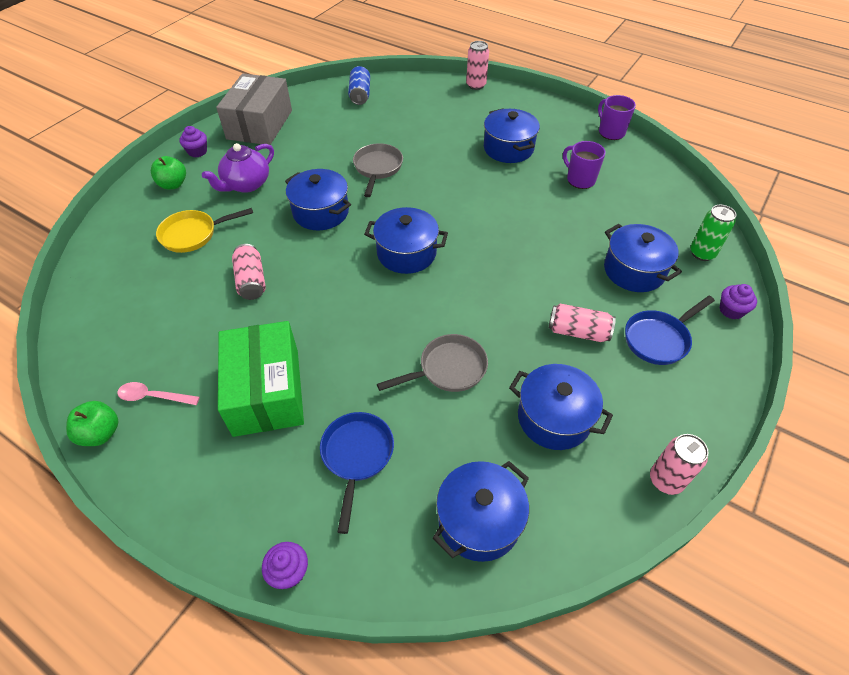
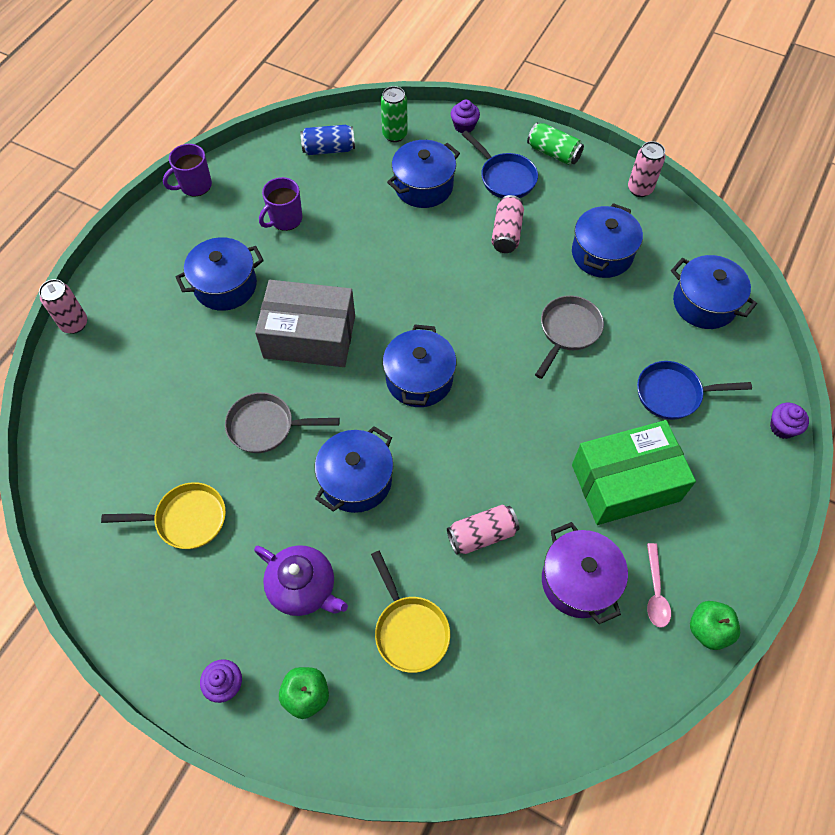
camera: 95 degrees left, 10 degrees up
grey box [216,73,292,145] -> grey box moved to [255,280,355,367]
blue can [348,66,370,105] -> blue can moved to [300,125,355,155]
grey pan [377,334,488,392] -> grey pan turned 60 degrees clockwise [535,295,604,379]
none -> yellow pan [101,482,226,549]
none -> green can [527,123,584,165]
none -> purple pot [542,522,628,624]

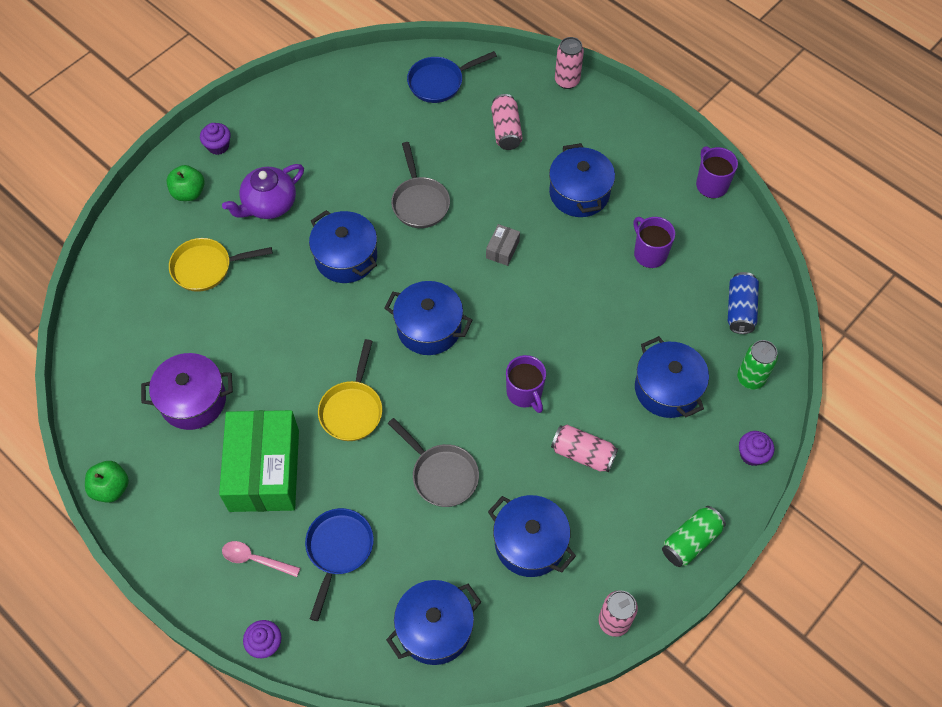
camera: 105 degrees right, 0 degrees up
yellow pan [101,482,226,549] -> yellow pan moved to [318,339,382,441]
grey pan [225,392,340,453] -> grey pan turned 150 degrees clockwise [391,142,450,228]
grey box [255,280,355,367] -> grey box [486,224,520,266], size x0.40
pink can [447,505,519,554] -> pink can moved to [491,94,523,150]
blue pan [462,131,538,198] -> blue pan moved to [407,51,497,103]
pink spoon [647,543,671,628] -> pink spoon moved to [222,541,300,577]
none -> purple mug [506,355,546,413]

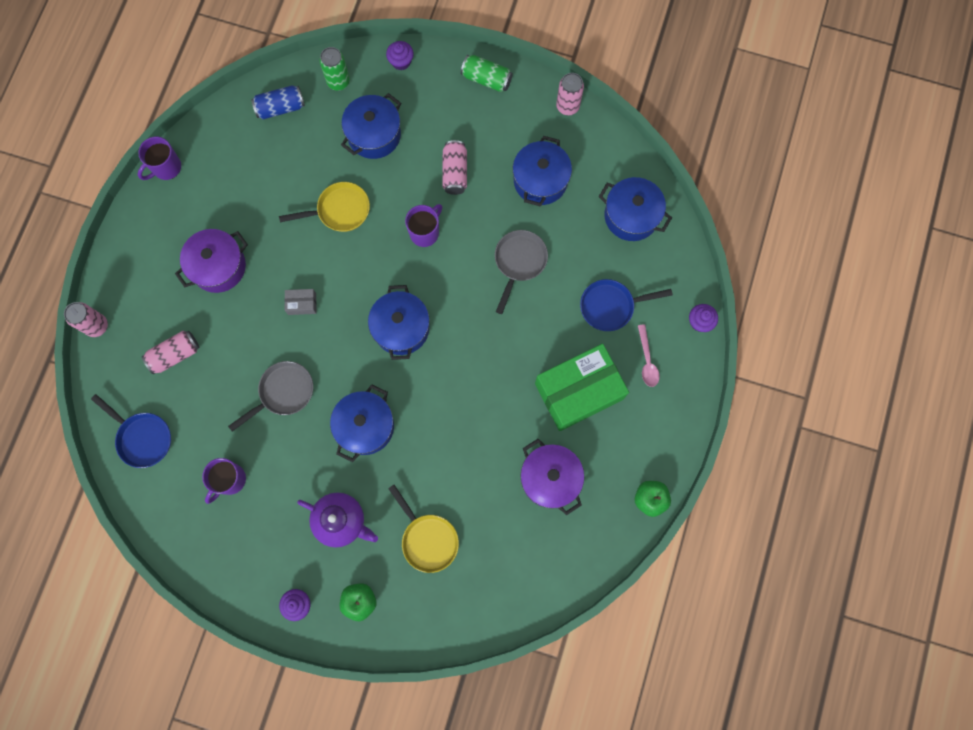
camera: 115 degrees left, 15 degrees up
yellow pan [318,339,382,441] -> yellow pan moved to [279,182,370,232]
blue pot [549,143,615,217] -> purple pot [175,229,248,293]
purple mug [634,217,675,268] -> purple mug moved to [202,458,246,504]

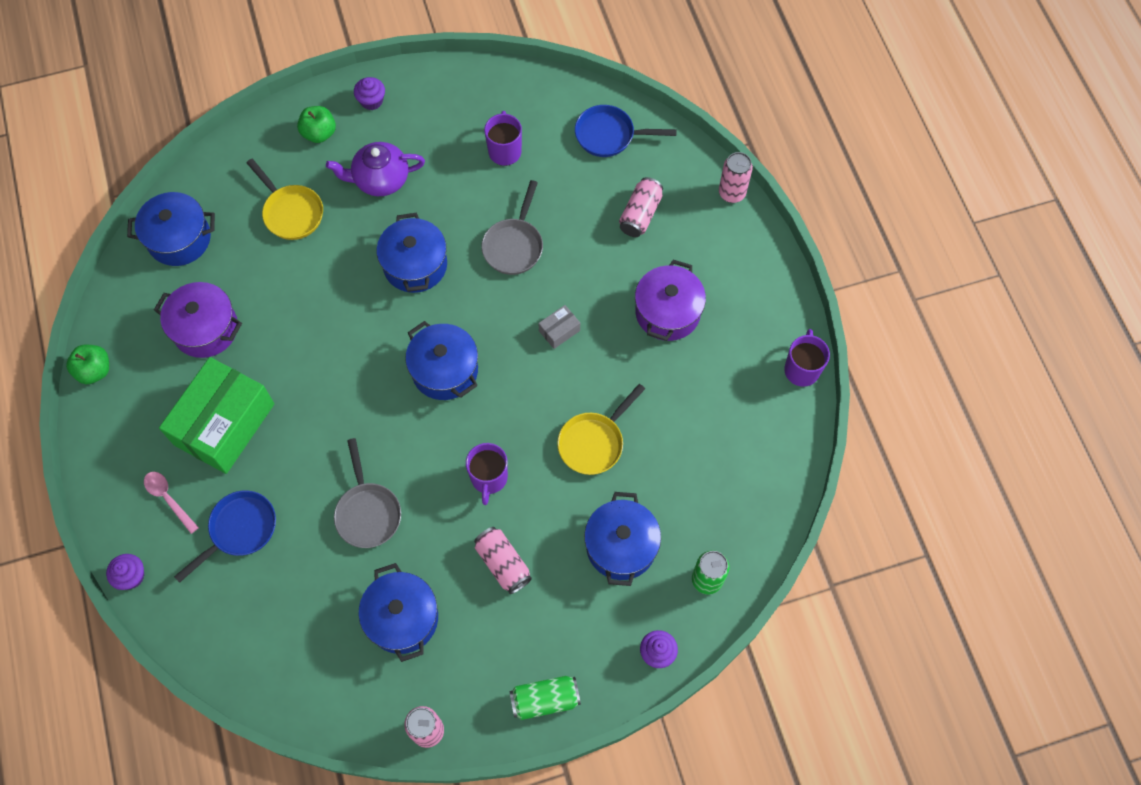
camera: 145 degrees right, 10 degrees down
blue can [251,85,305,119] -> none
yellow pan [388,485,459,573] -> yellow pan turned 150 degrees counterclockwise [246,159,323,240]
blue pot [599,177,672,241] -> blue pot moved to [127,192,215,266]

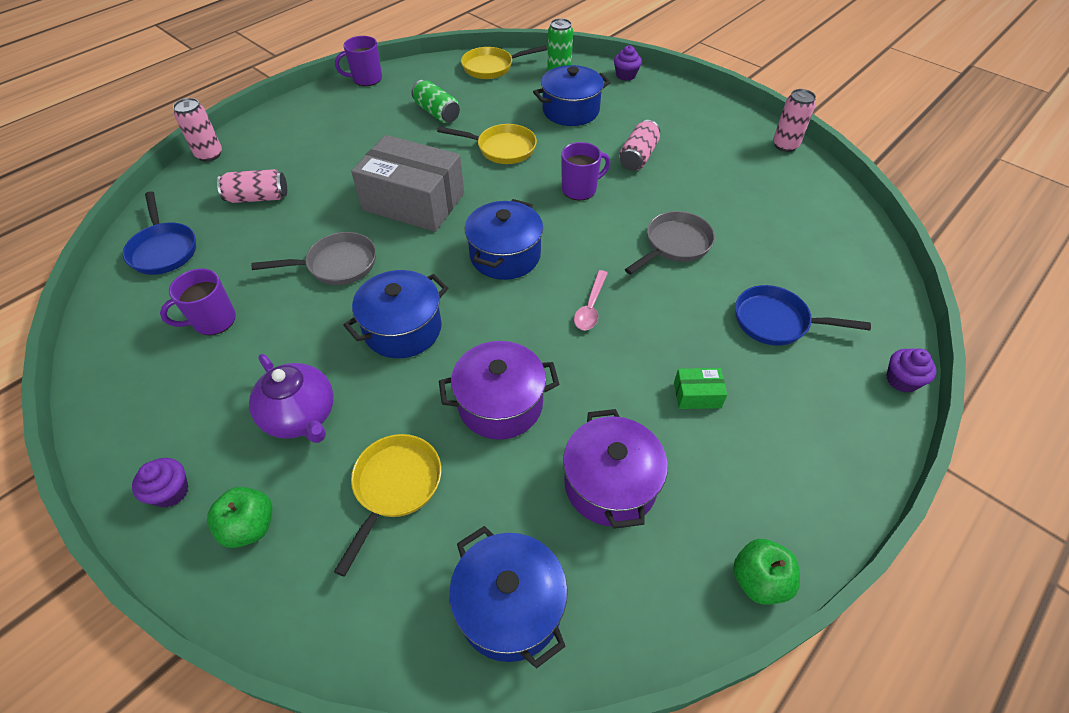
camera: 120 degrees left, 15 degrees down
pink spoon [144,472,199,534] -> pink spoon moved to [574,270,608,330]
green box [159,357,274,474] -> green box [674,368,727,409], size x0.40
blue pot [359,563,438,662] -> none
green can [509,676,581,720] -> green can moved to [411,80,460,123]
grey box [538,305,580,349] -> grey box [351,135,464,232], size x2.49
purple pot [635,260,706,341] -> purple pot moved to [439,341,559,440]
none -> yellow pan [461,45,547,79]

